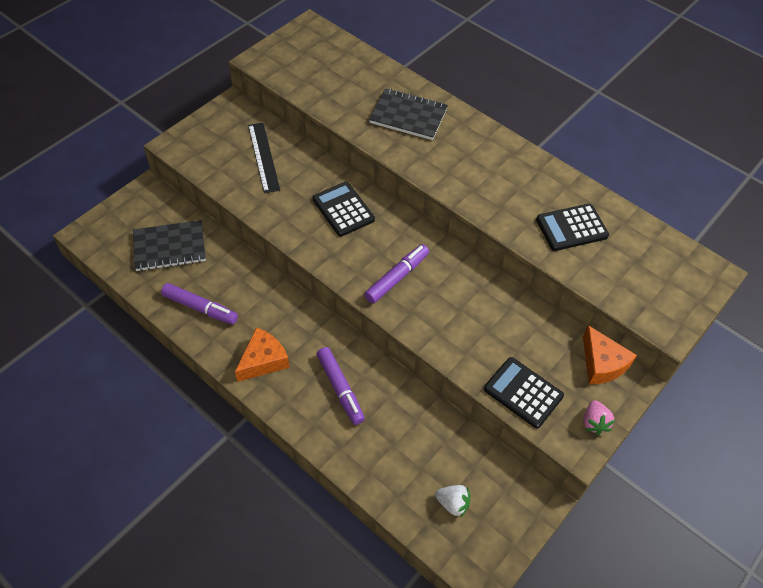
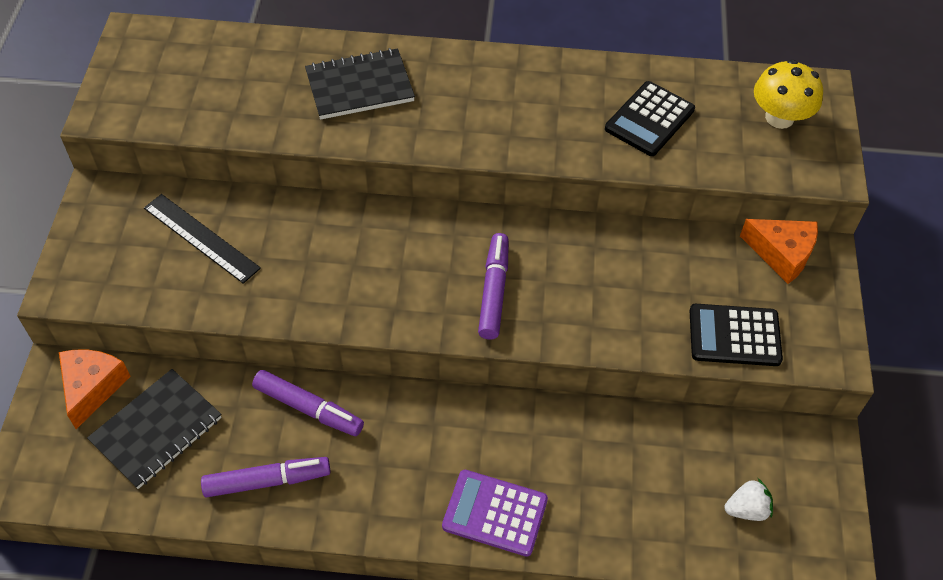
camera: 35 degrees left, 0 degrees up
orange cheese [235,327,289,382] -> orange cheese moved to [59,349,131,429]
black calculator [312,182,375,237] -> none
purple marker [317,347,365,425] -> purple marker moved to [252,370,364,436]
pink strawberry [583,400,615,435] -> none
none -> purple calculator [442,470,548,557]
none -> yellow mushroom [754,59,823,129]

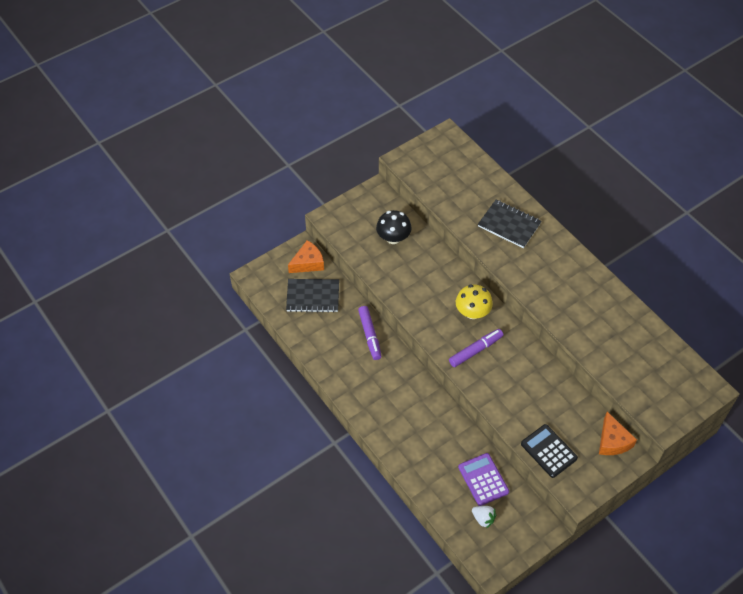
camera: 50 degrees right, 0 degrees up
black ruler [144,194,261,284] -> black mushroom [376,210,412,244]
purple marker [201,457,331,498] -> none
purple calculator [442,470,548,557] -> purple calculator moved to [458,453,509,506]
black calculator [605,81,695,156] -> none
yellow mushroom [754,59,823,129] -> yellow mushroom moved to [456,285,493,319]

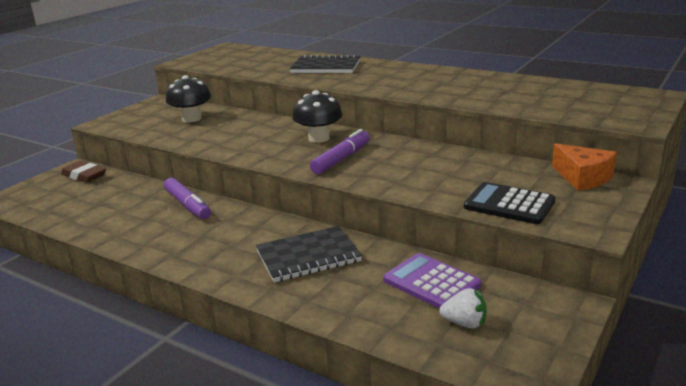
camera: 20 degrees left, 30 degrees down
black notebook [286,279,339,313] -> black notebook moved to [256,226,362,282]
orange cheese [288,240,324,273] -> brown eraser [61,161,106,183]
yellow mushroom [456,285,493,319] -> black mushroom [292,90,342,143]

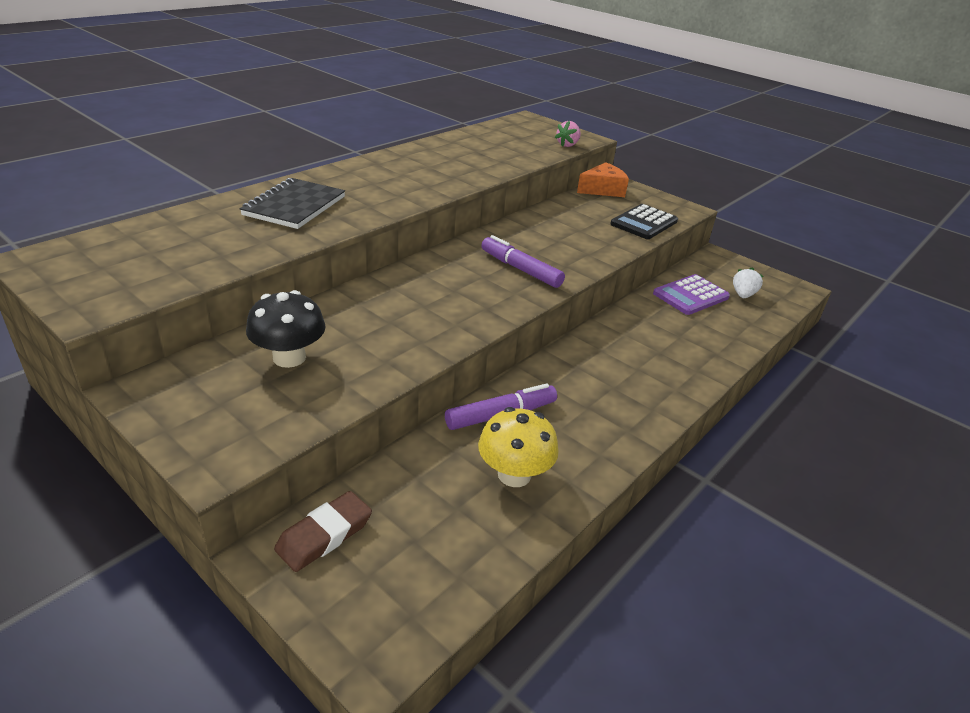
camera: 85 degrees left, 10 degrees up
black notebook [256,226,362,282] -> none
black mushroom [292,90,342,143] -> none
none -> yellow mushroom [478,407,559,487]
none -> pink strawberry [555,120,581,147]

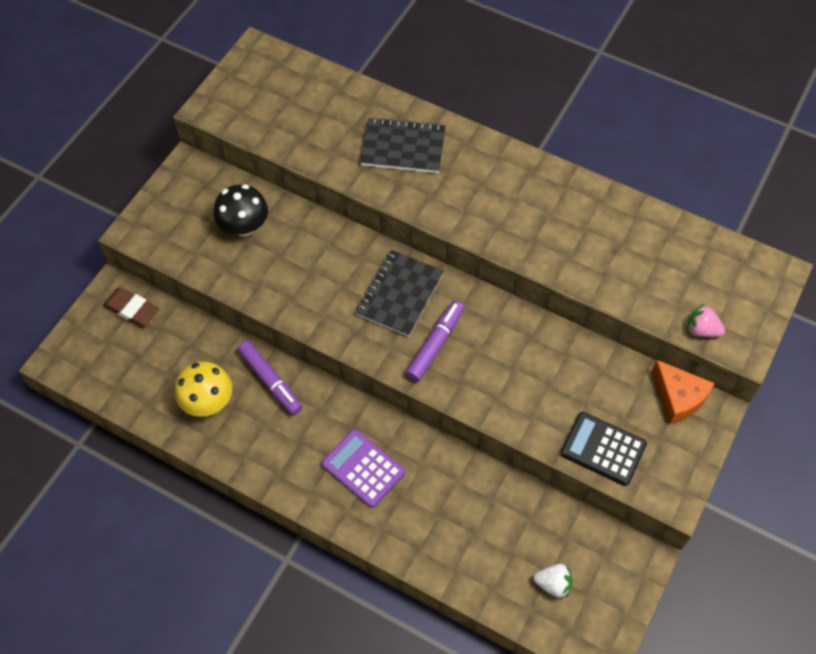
camera: 80 degrees right, 25 degrees up
purple calculator [653,274,730,315] -> purple calculator moved to [322,429,405,508]
none -> black notebook [356,250,444,337]

